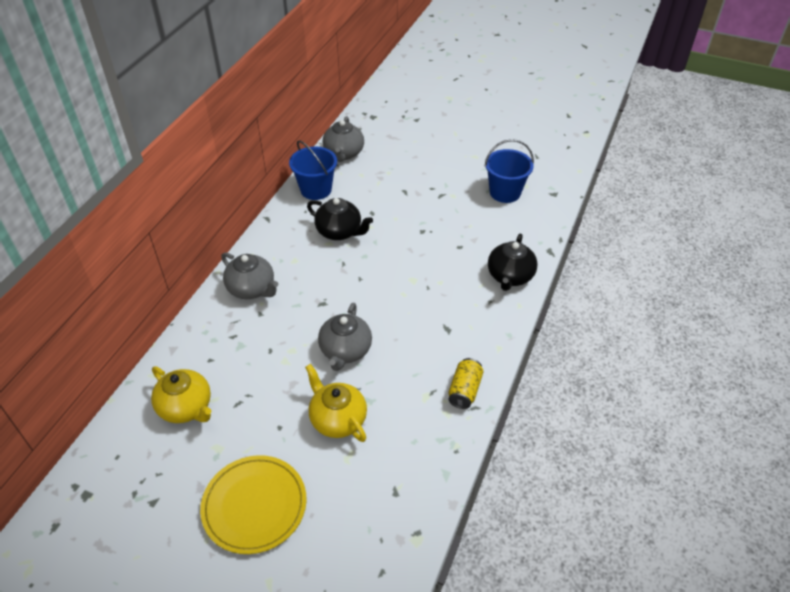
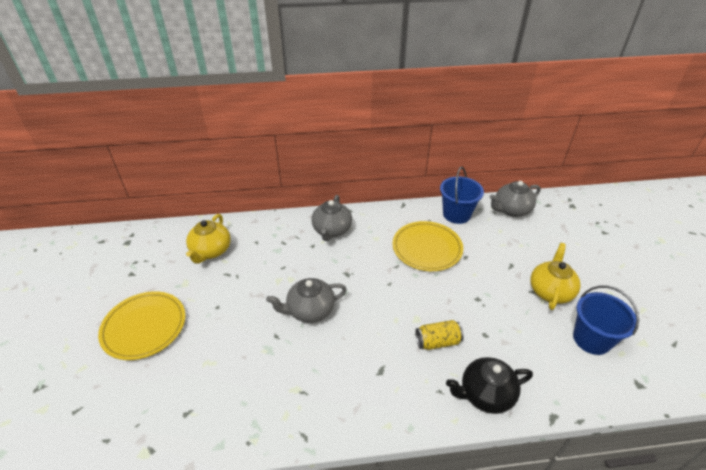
camera: 60 degrees right, 5 degrees down
yellow teapot [305,364,367,442] -> yellow teapot moved to [530,243,581,310]
black teapot [307,198,373,240] -> yellow plate [392,221,463,271]
yellow can [448,358,483,409] -> yellow can moved to [415,320,464,350]

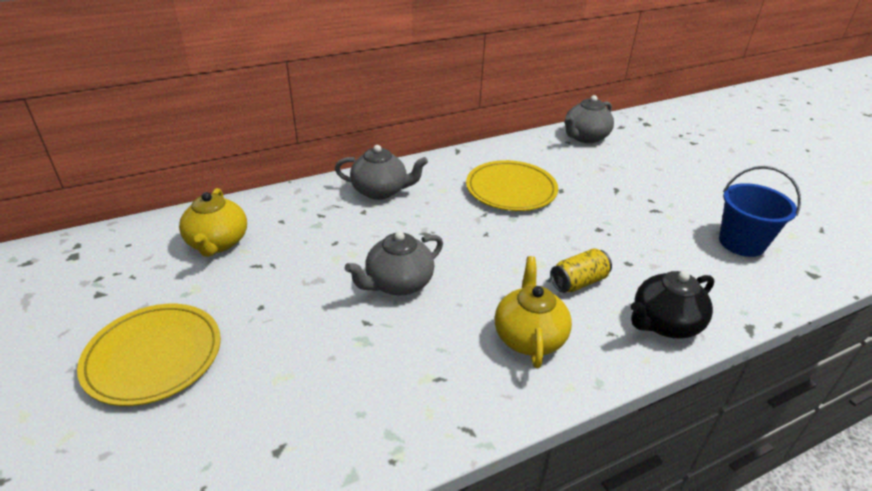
camera: 20 degrees left, 5 degrees down
grey teapot [311,195,352,241] -> grey teapot turned 75 degrees counterclockwise [335,145,428,200]
blue bucket [440,167,484,224] -> none
yellow teapot [530,243,581,310] -> yellow teapot moved to [495,256,572,368]

